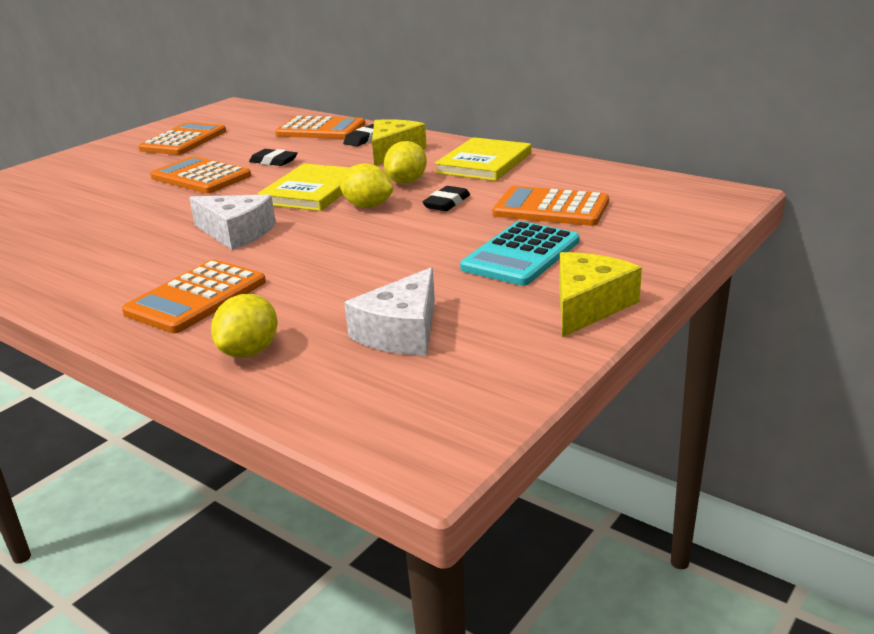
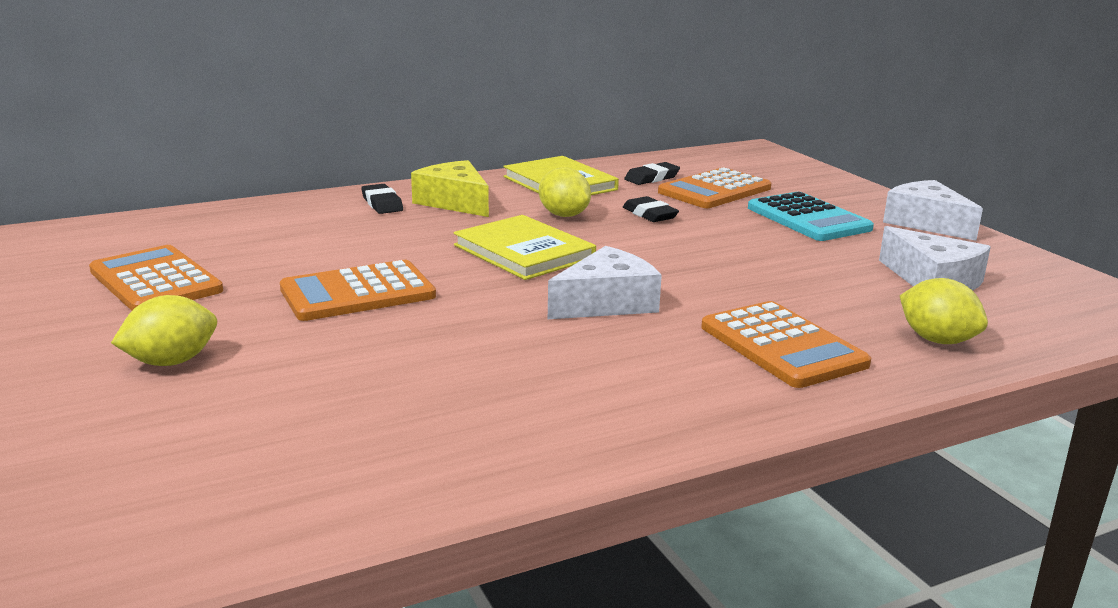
camera: 65 degrees left, 5 degrees down
black eraser [249,149,298,166] -> black eraser moved to [624,162,680,185]
orange calculator [275,116,365,139] -> none
yellow lemon [338,163,393,208] -> yellow lemon moved to [111,295,217,366]
yellow cheese [559,252,642,338] -> white cheese [883,180,983,241]

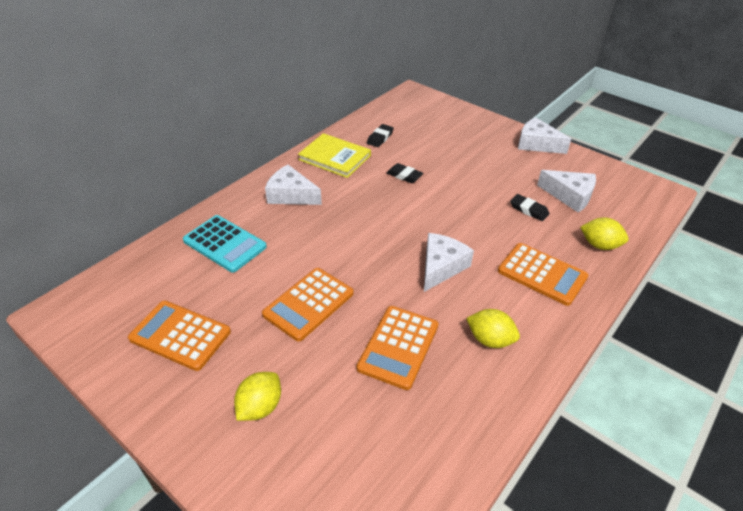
camera: 25 degrees left, 20 degrees up
black eraser [361,184,403,214] -> black eraser moved to [510,194,550,221]
yellow cheese [411,160,489,217] -> white cheese [265,165,322,205]
yellow book [453,215,596,280] -> none
yellow lemon [539,168,591,217] -> yellow lemon moved to [466,309,520,348]
orange calculator [658,167,771,208] -> orange calculator moved to [357,306,439,390]
turquoise calculator [748,192,874,241] -> turquoise calculator moved to [183,215,267,273]

